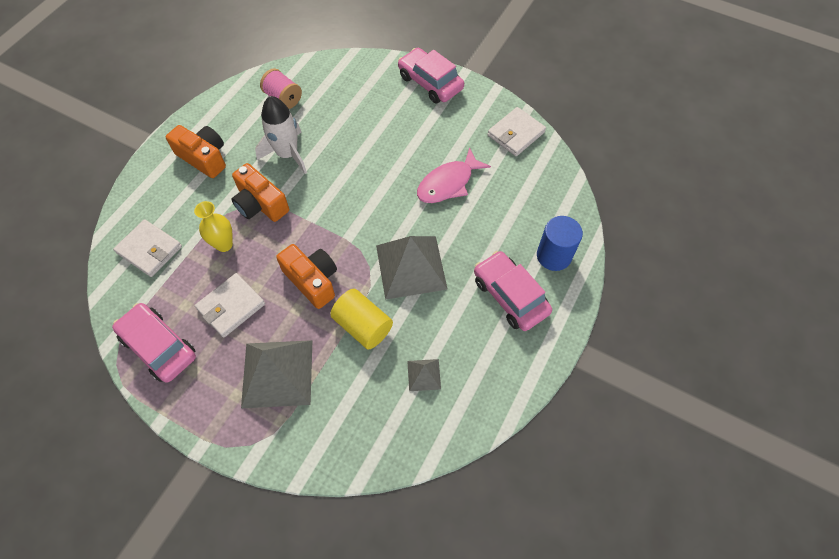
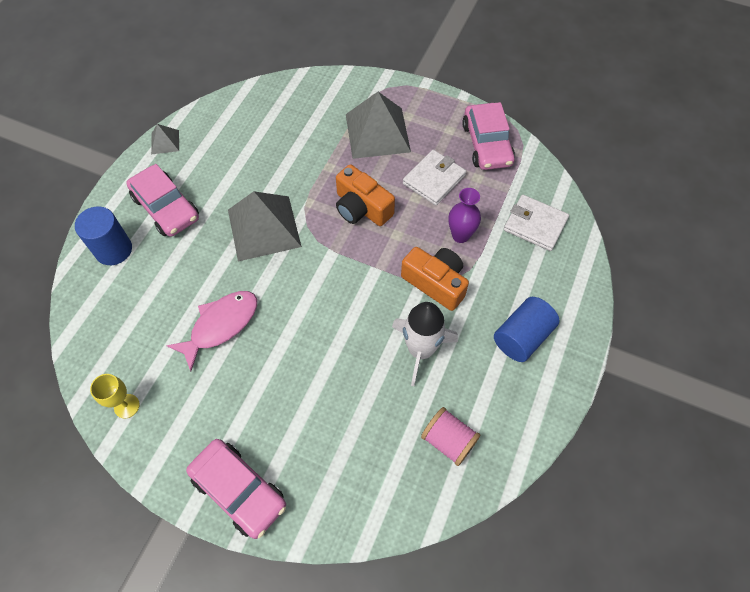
camera: 175 degrees right, 0 degrees up
pink car [112,303,196,383] -> pink car turned 45 degrees clockwise [462,102,515,170]
orange camera [166,125,226,178] -> blue cylinder [494,297,559,362]
yellow vase [194,201,233,252] -> purple vase [448,188,481,243]
yellow cylinder [330,289,393,349] -> none
grey pyramid [407,359,441,391] -> grey pyramid moved to [151,124,179,154]
white wallet [487,107,546,156] -> yellow goblet [90,374,140,418]

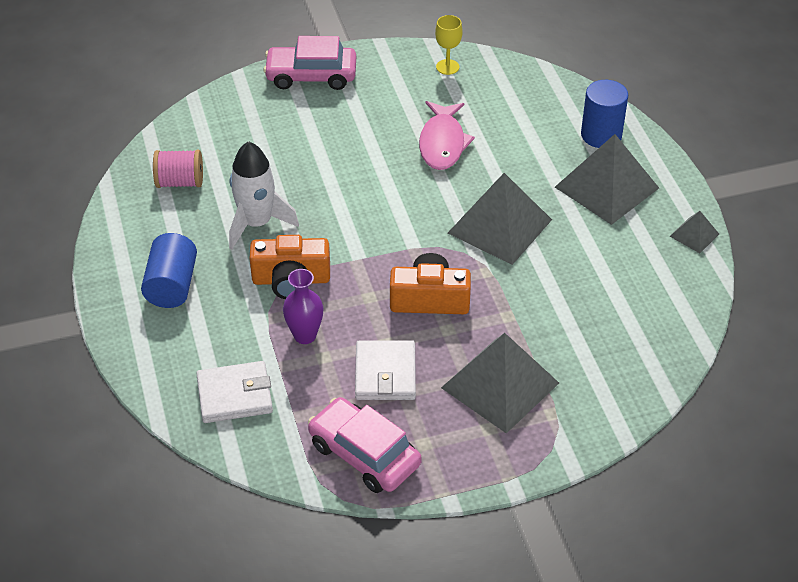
camera: 140 degrees right, 15 degrees down
pink car [126,164,199,237] -> grey pyramid [555,134,659,225]

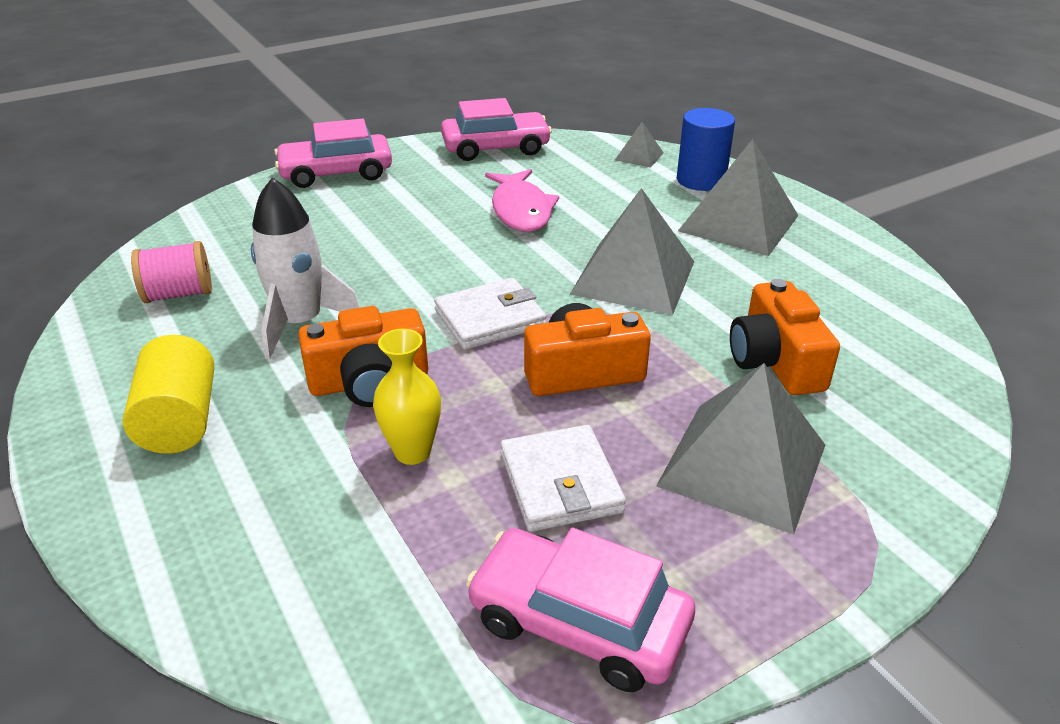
camera: 15 degrees left, 10 degrees down
blue cylinder [141,233,197,308] -> yellow cylinder [123,335,214,454]
white wallet [196,361,273,423] -> white wallet moved to [434,278,547,350]
purple vase [283,269,323,344] -> yellow vase [373,329,441,465]
yellow goblet [435,15,462,75] -> pink car [441,98,552,161]
grey pyramid [670,211,719,253] -> grey pyramid moved to [615,122,664,168]
none -> orange camera [730,279,840,395]

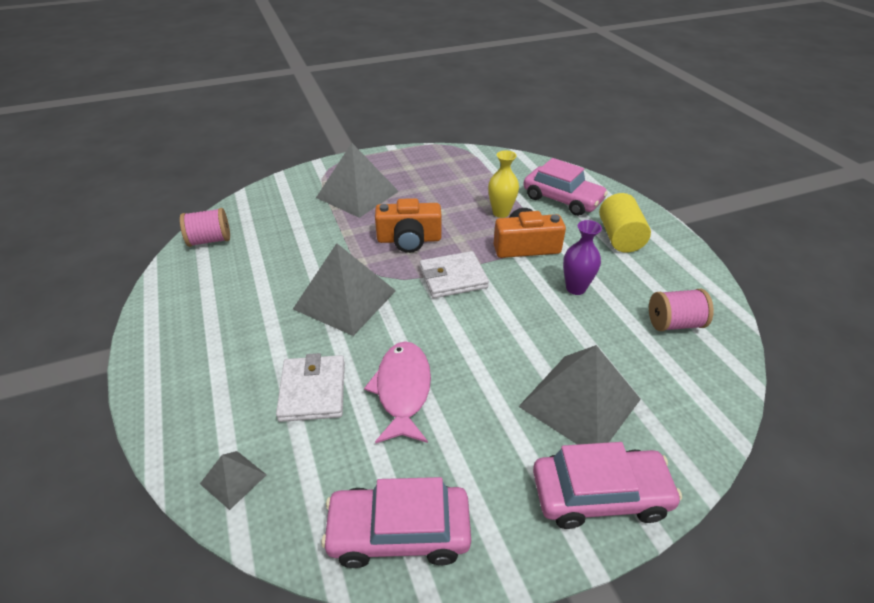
camera: 170 degrees left, 5 degrees up
white rocket [251,177,360,359] -> purple vase [563,220,602,295]
pink car [466,527,695,692] -> pink car moved to [523,158,608,216]
white wallet [500,425,626,532] -> white wallet moved to [276,353,345,422]
blue cylinder [677,108,735,191] -> none
grey pyramid [678,139,799,256] -> grey pyramid moved to [518,345,641,445]
orange camera [730,279,840,395] -> none
none -> pink spool [180,208,230,247]

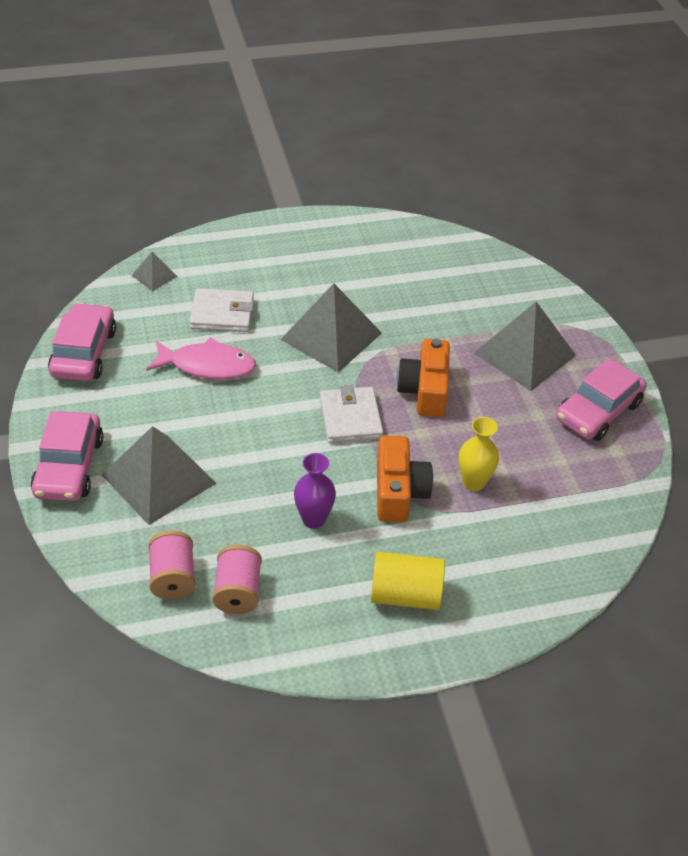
camera: 95 degrees right, 5 degrees up
pink spool [180,208,230,247] -> pink spool moved to [148,530,195,599]
pink car [523,158,608,216] -> pink car moved to [556,358,647,441]

